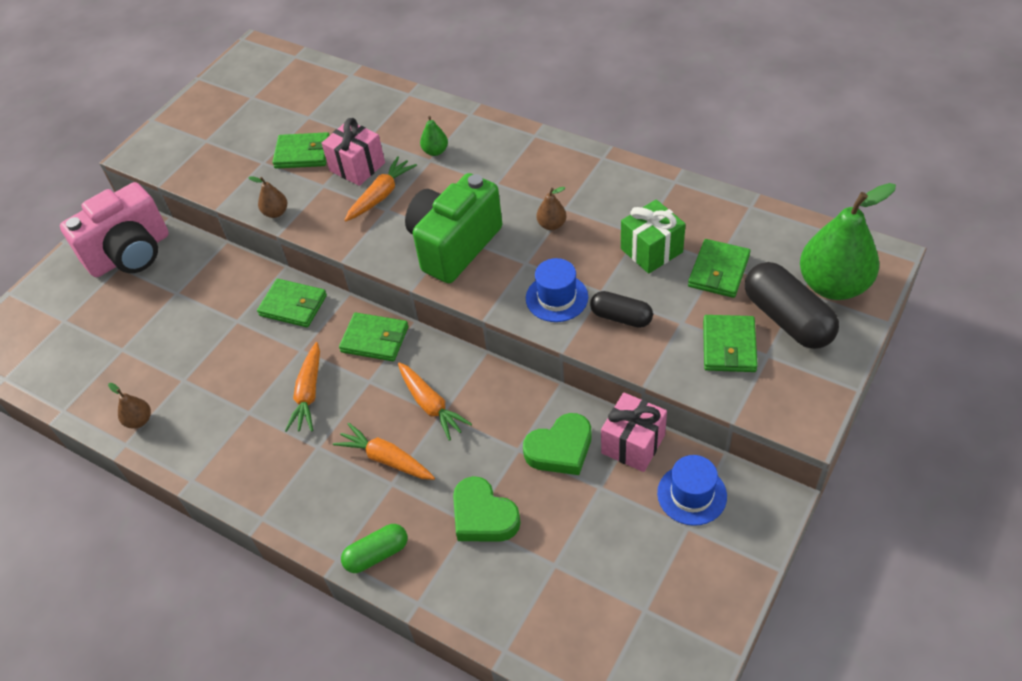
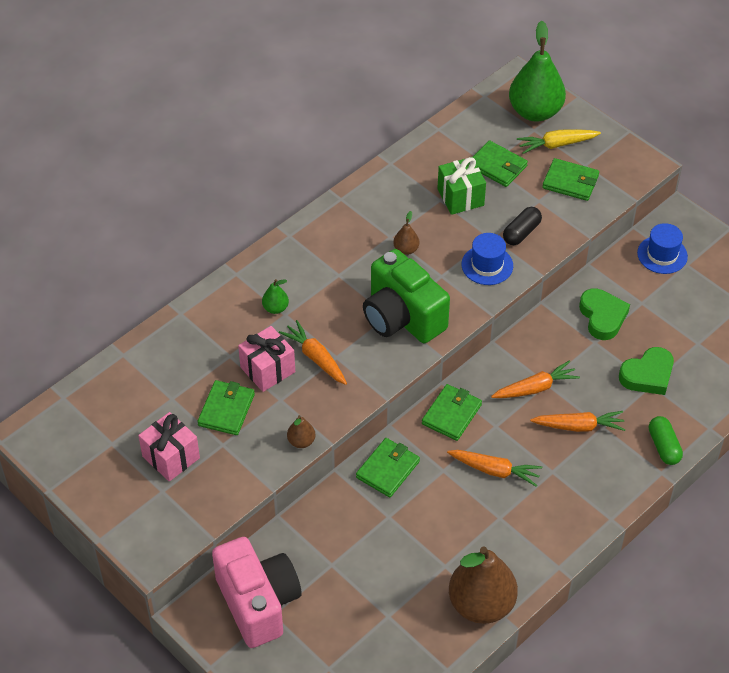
camera: 80 degrees left, 0 degrees up
brown pear [108,383,151,429] -> brown pear [449,547,518,624], size x2.30
orange carrot [333,423,435,480] -> orange carrot turned 135 degrees counterclockwise [530,411,626,432]
pink gift [601,392,667,472] -> pink gift moved to [138,412,200,482]
black capsule [745,262,839,349] -> yellow carrot [517,129,601,154]

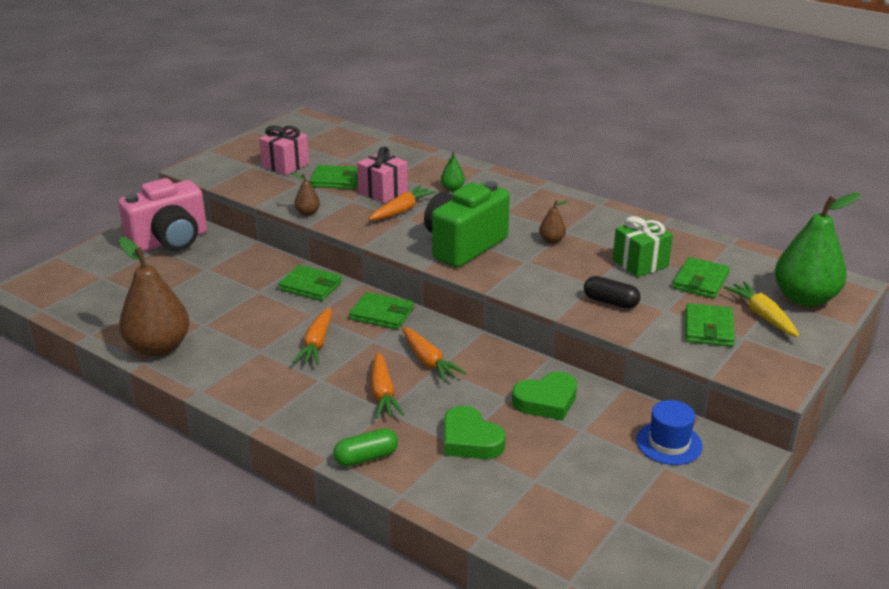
camera: 80 degrees right, 20 degrees down
blue hat [462,233,513,285] -> none

